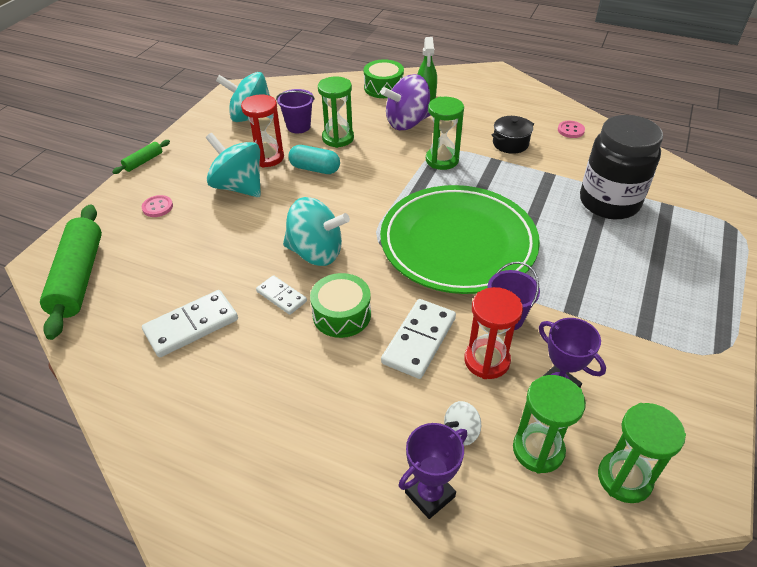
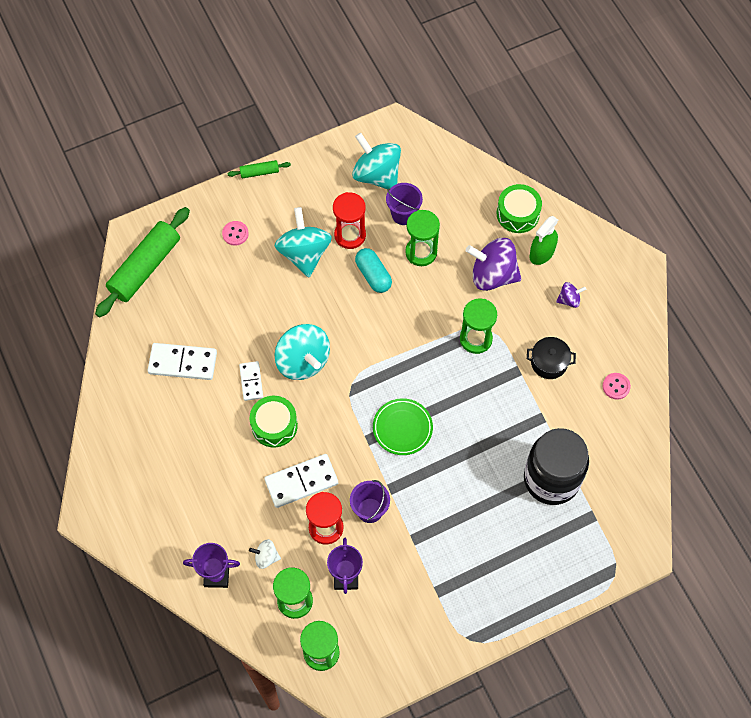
camera: 40 degrees right, 20 degrees up
green plate [380,185,540,294] -> green plate [373,398,433,455], size x0.44
none -> purple spinning top [556,282,586,308]

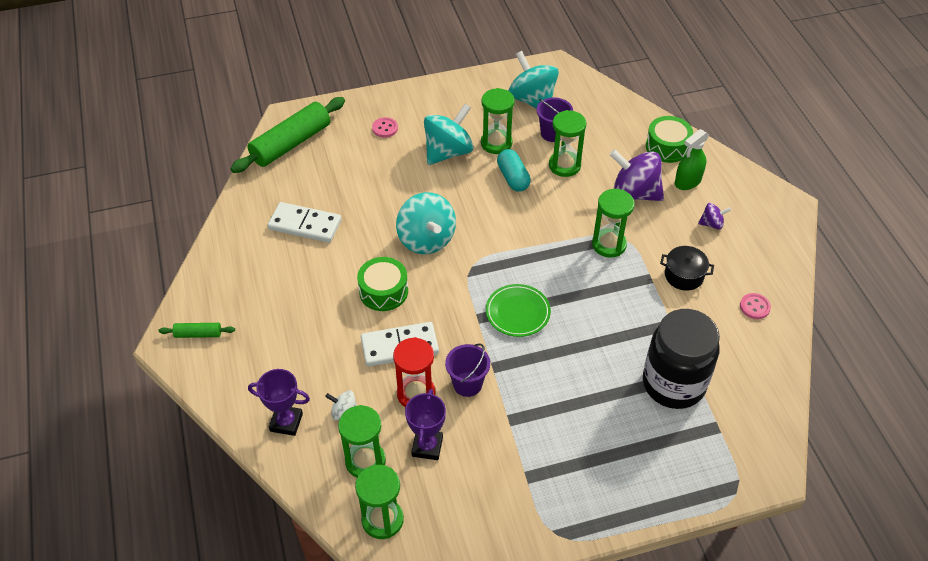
camera: 10 degrees right, 15 degrees down
green rolling pin [228,160,291,178] -> green rolling pin moved to [159,323,235,338]
white domino [239,361,263,401] -> none
turquoise spinning top [275,207,332,278] -> turquoise spinning top turned 45 degrees clockwise [424,104,473,165]
red hourglass [333,192,366,249] -> green hourglass [481,88,515,154]

